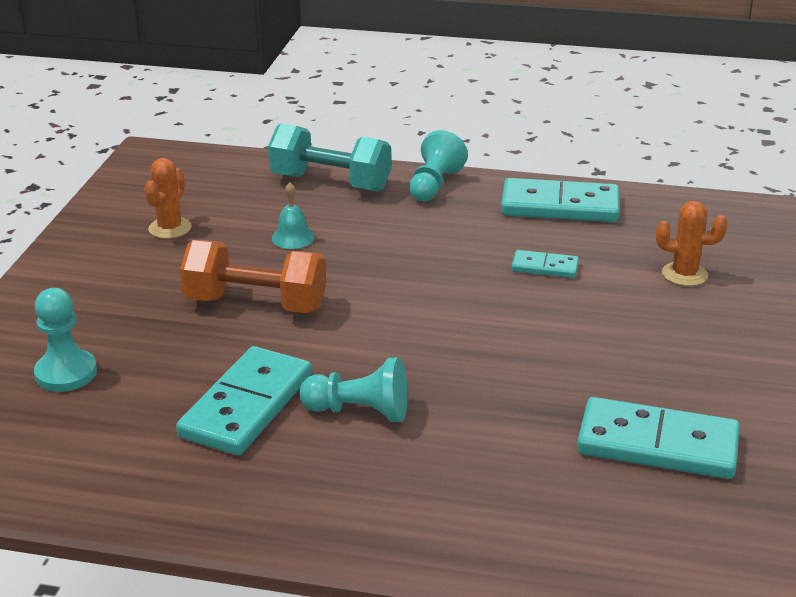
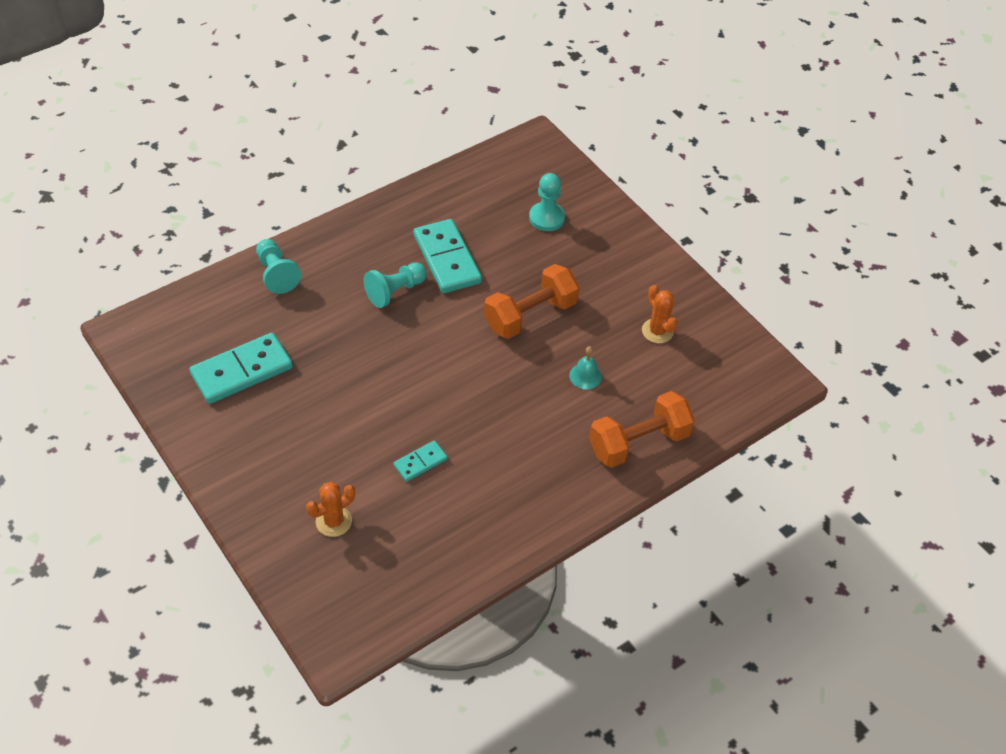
camera: 130 degrees right, 20 degrees up
turquoise dumbbell [268,123,391,192] -> orange dumbbell [589,391,695,468]
turquoise pawn [409,130,468,201] -> turquoise pawn moved to [256,239,301,294]
turquoise domino [501,178,619,222] -> none

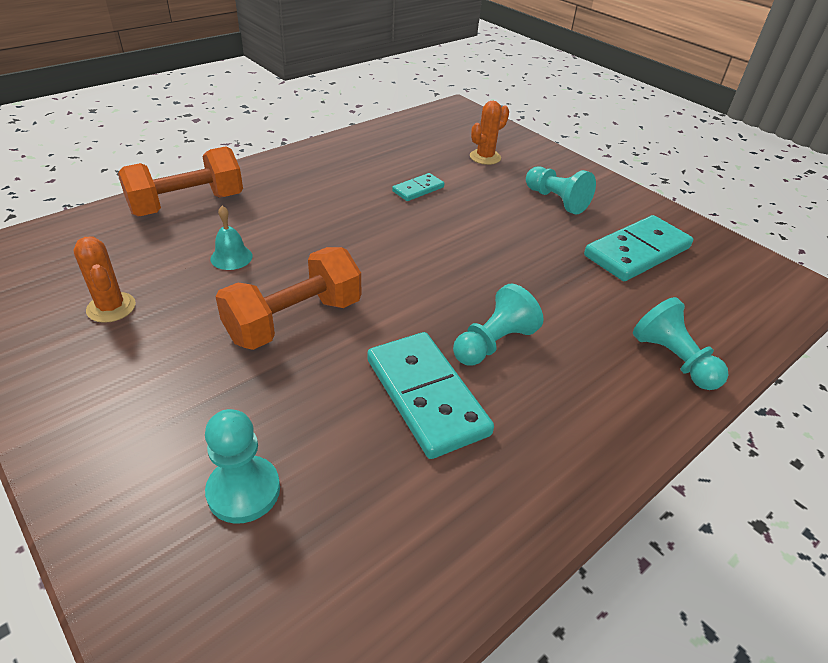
camera: 175 degrees right, 10 degrees down
none -> turquoise pawn [526,166,596,215]

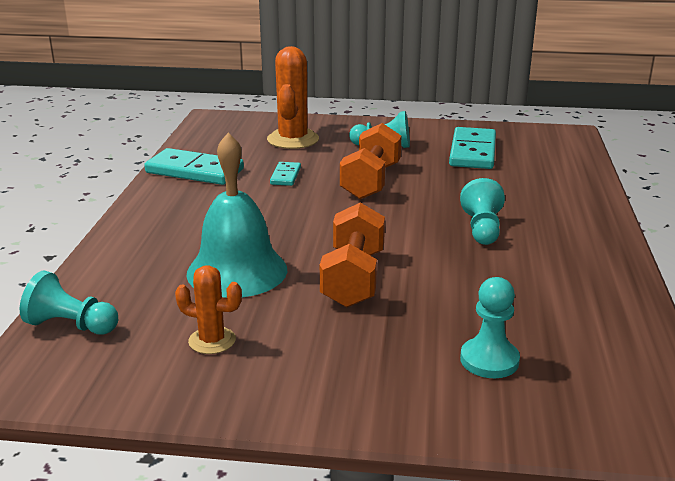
camera: 40 degrees left, 15 degrees down
orange dumbbell [118,146,243,216] -> orange dumbbell moved to [340,123,402,199]
turquoise bell [211,206,253,270] -> turquoise bell [186,133,287,298], size x2.46
turquoise domino [367,332,494,459] -> turquoise domino moved to [144,148,244,185]
orange cactus [470,101,509,165] -> orange cactus [267,46,319,149], size x1.76
turquoise pawn [633,297,729,390] -> turquoise pawn moved to [20,270,118,335]

